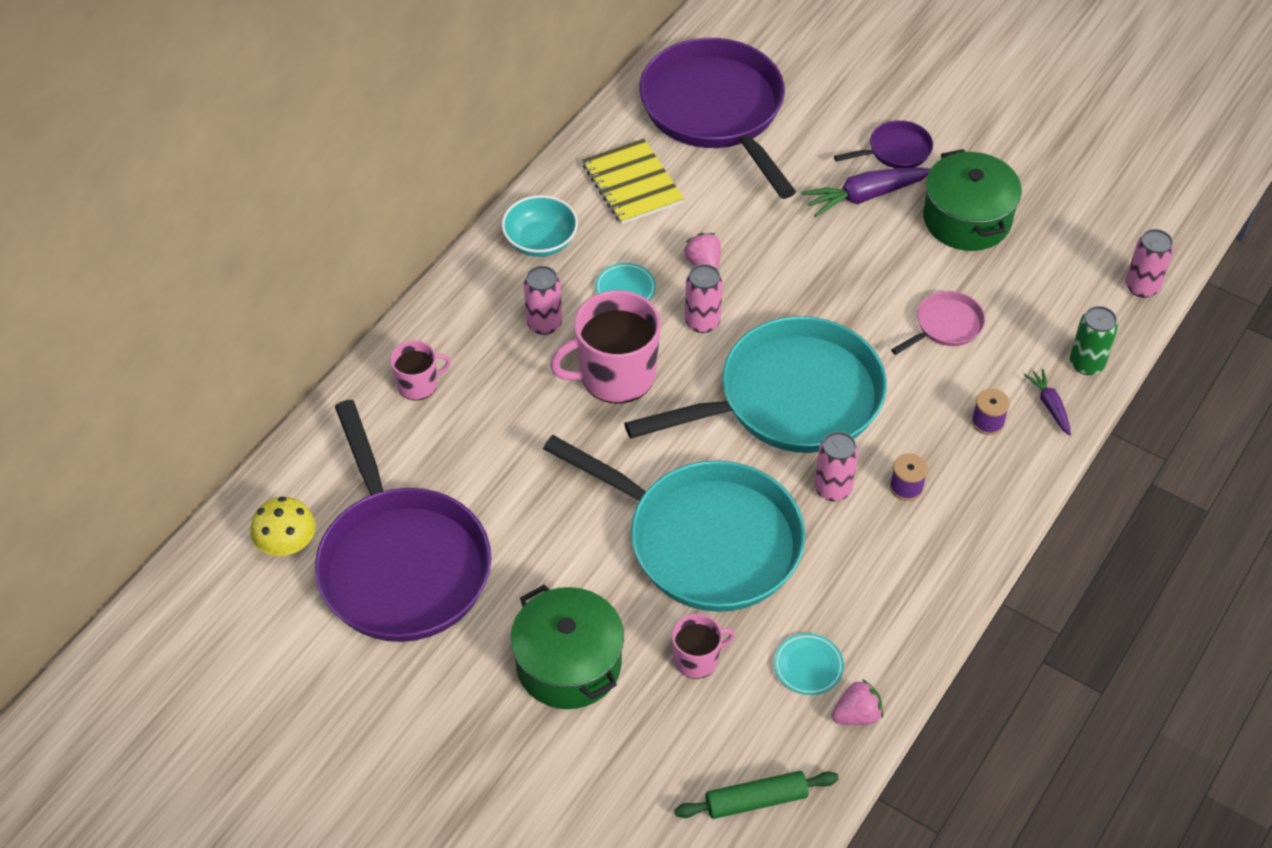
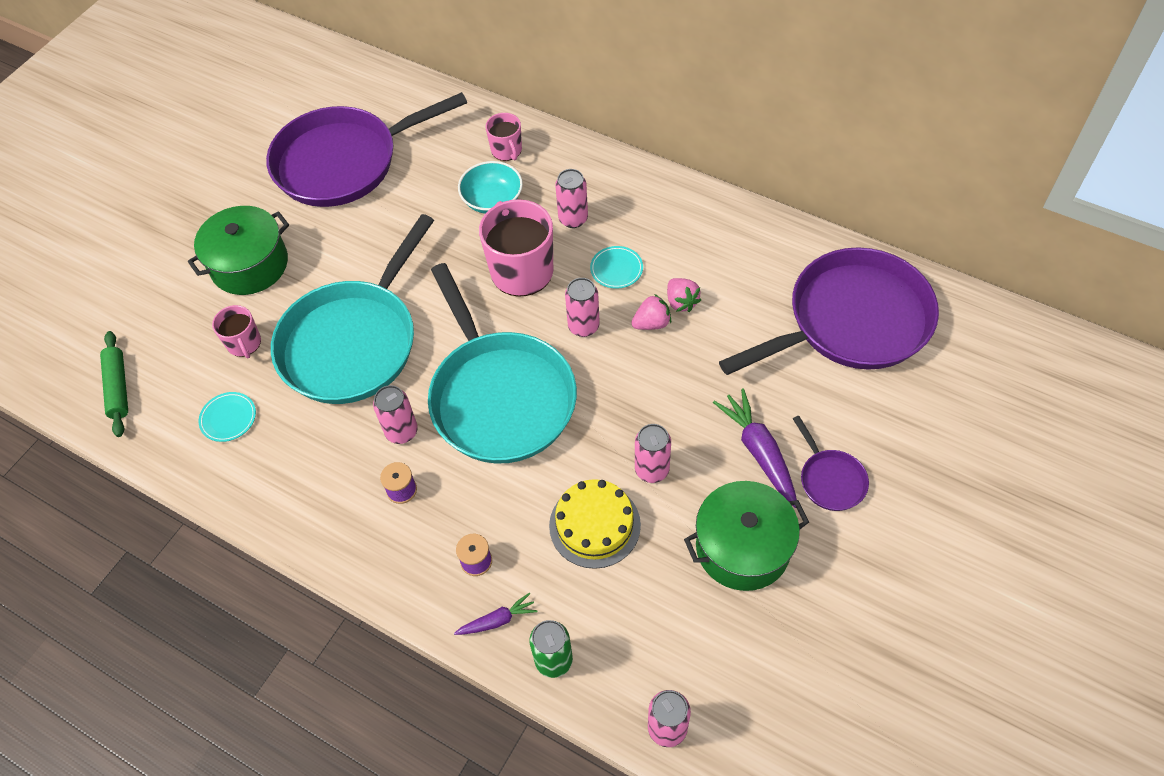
camera: 90 degrees right, 5 degrees up
yellow mushroom [250,496,316,556] -> none
turquoise bowl [502,195,578,257] -> turquoise bowl moved to [458,161,523,214]
yellow notebook [582,139,684,224] -> none
pink strawberry [831,679,883,725] -> pink strawberry moved to [667,278,701,312]
pink pan [891,291,985,355] -> yellow cake [549,479,641,569]
none -> pink can [635,424,671,483]

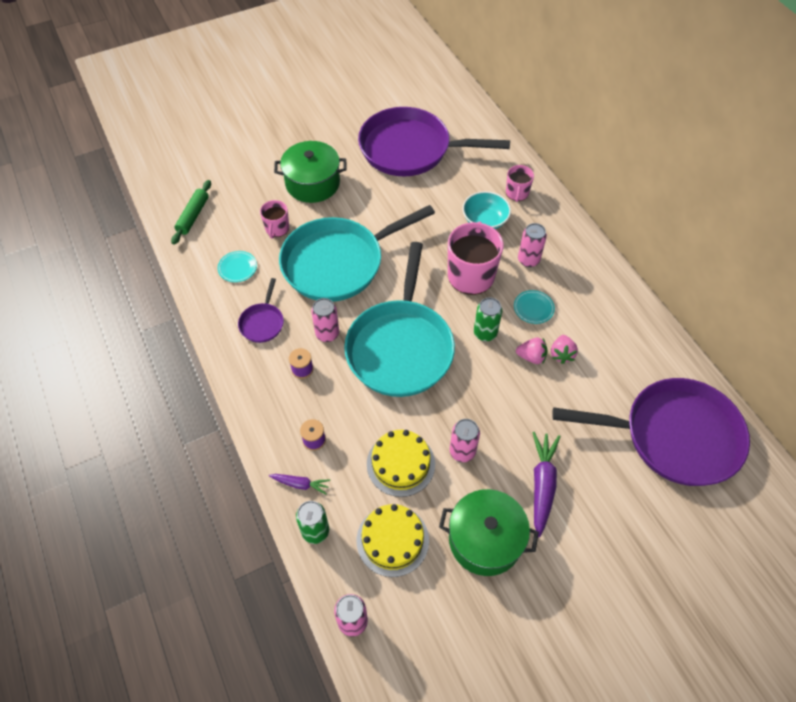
camera: 30 degrees right, 0 degrees up
pink can [565,278,600,337] -> green can [474,297,502,341]
purple pan [793,416,869,511] -> purple pan moved to [238,278,284,343]
none -> yellow cake [357,504,429,577]

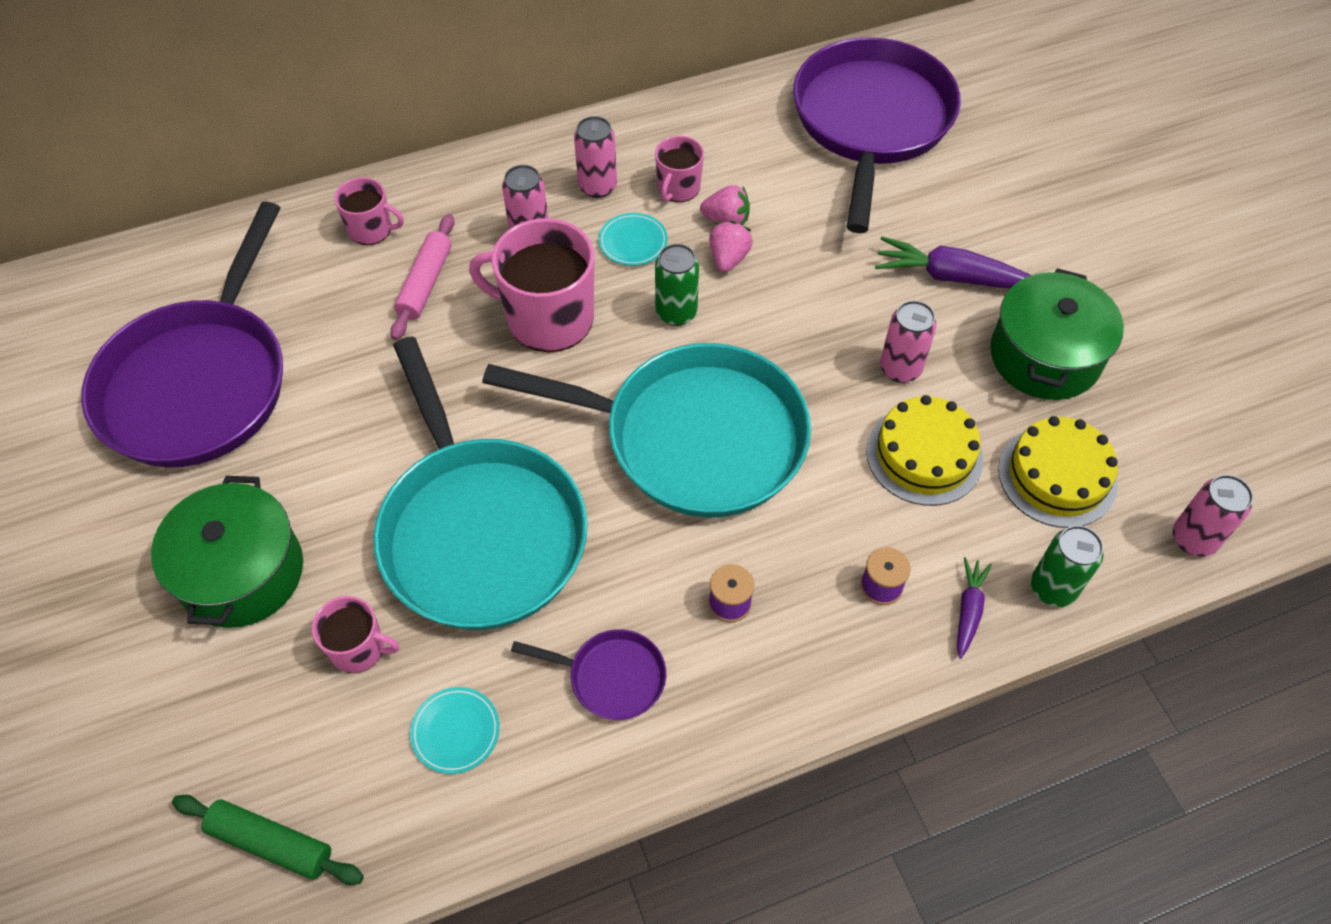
camera: 85 degrees left, 0 degrees up
pink can [311,298,339,342] -> pink can moved to [574,116,617,198]
turquoise bowl [462,191,511,229] -> pink rolling pin [390,214,455,340]
none -> pink mug [655,136,704,202]

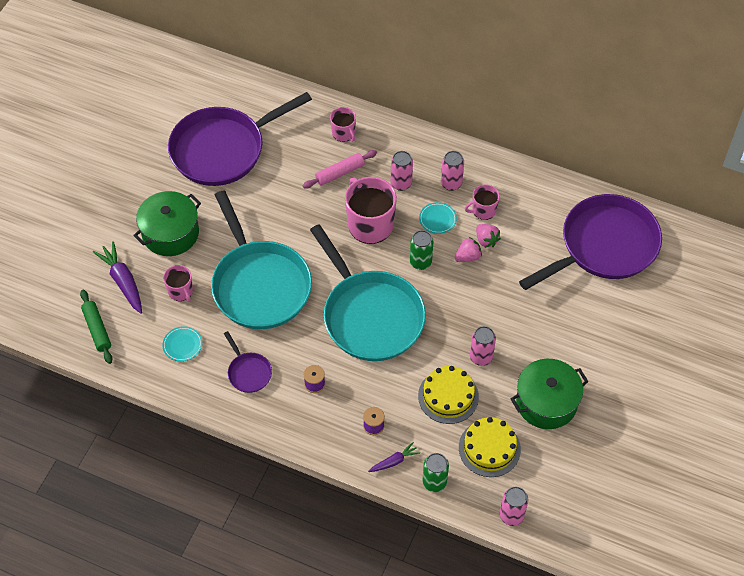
camera: 45 degrees right, 0 degrees up
turquoise pan [374,336,588,630] -> turquoise pan turned 45 degrees counterclockwise [211,190,312,329]
purple carrot [875,236,1032,288] -> purple carrot moved to [93,241,142,314]

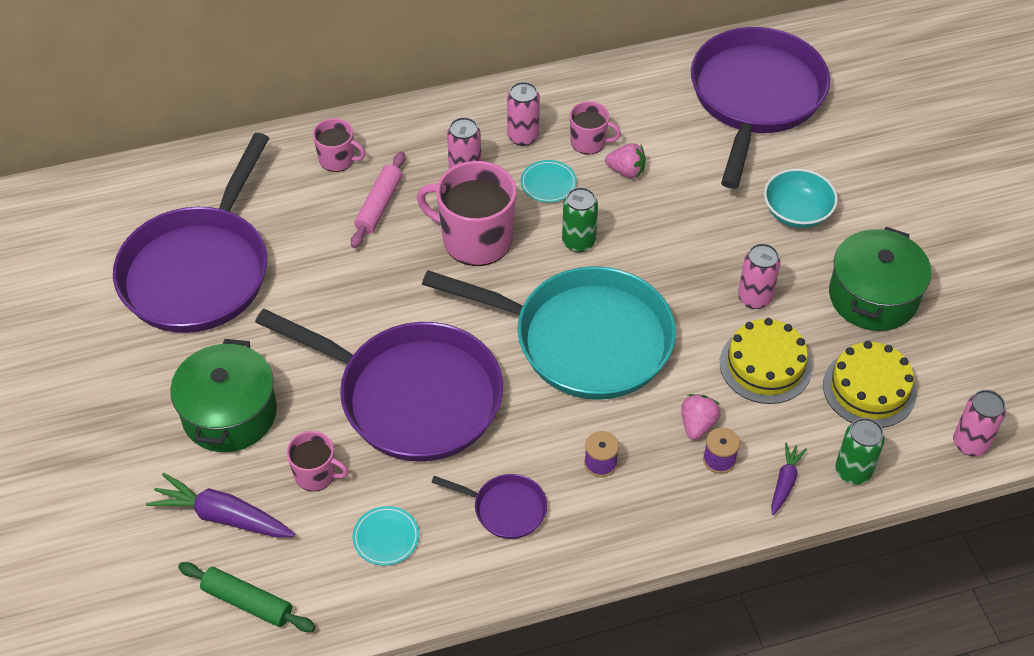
camera: 40 degrees left, 5 degrees down
turquoise pan [211,190,312,329] -> purple pan [255,309,503,461]
pink strawberry [455,237,482,262] -> pink strawberry moved to [681,394,721,440]
pink mug [465,184,500,220] -> pink mug turned 105 degrees counterclockwise [570,101,621,155]
none -> turquoise bowl [764,168,838,228]

